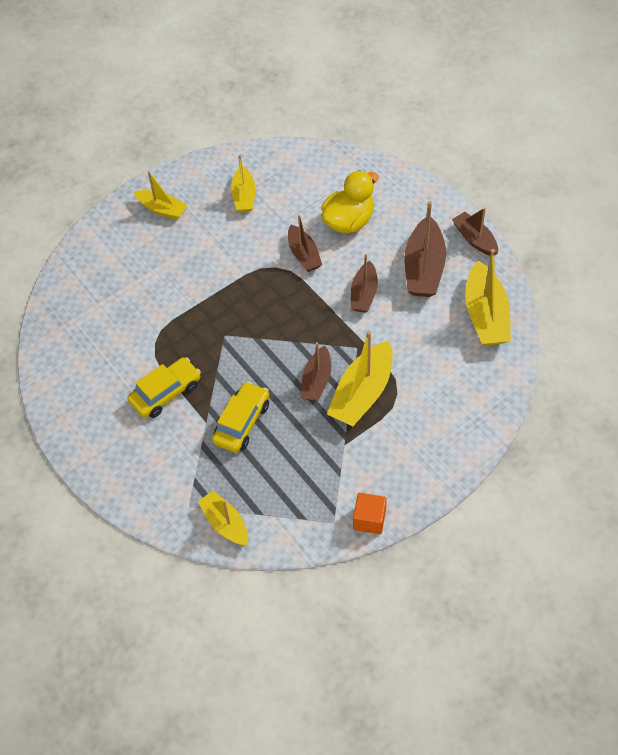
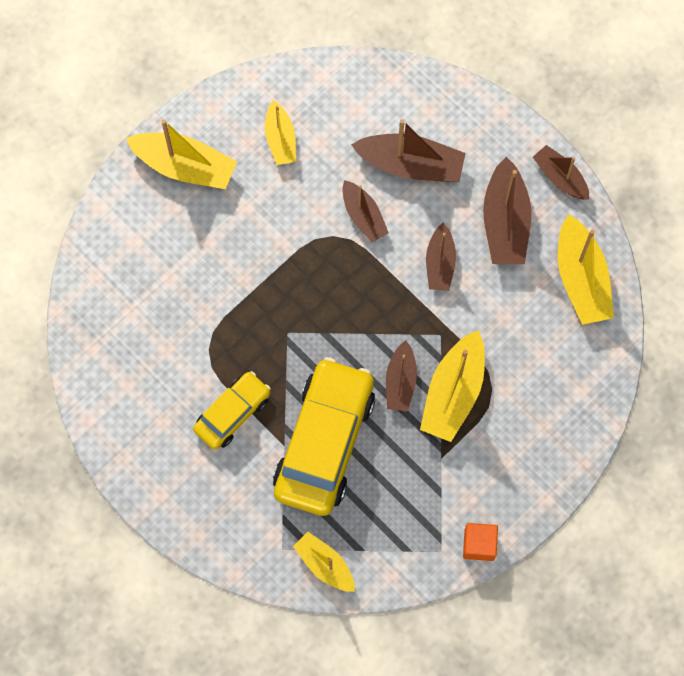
camera: 10 degrees left, 15 degrees up
yellow boat [134,171,188,220] -> yellow boat [126,119,237,189], size x1.60
yellow car [212,381,269,453] -> yellow car [273,357,375,516], size x1.81
yellow duck [321,170,379,233] -> brown boat [351,119,466,182]

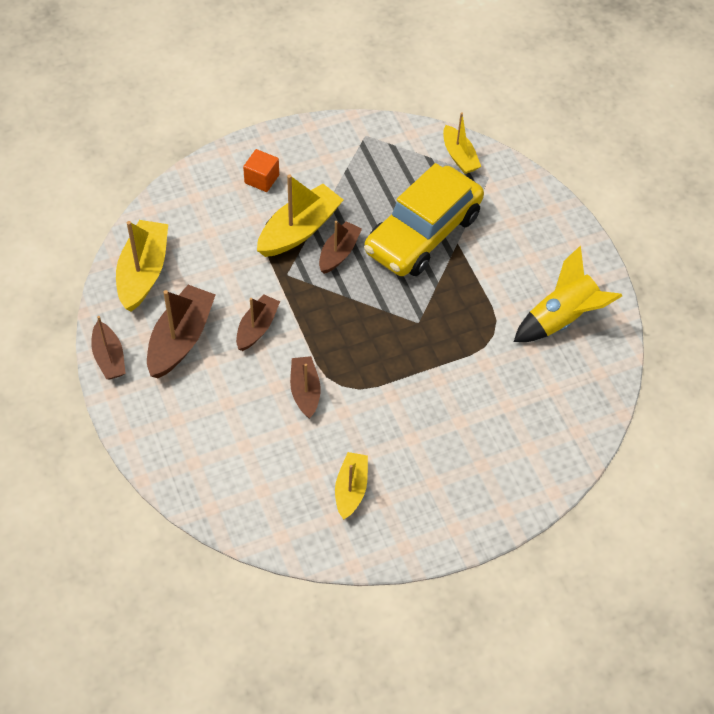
camera: 160 degrees left, 15 degrees down
yellow boat [126,119,237,189] -> none
yellow car [193,371,271,450] -> none
brown boat [351,119,466,182] -> none
orange cube [463,523,498,561] -> orange cube moved to [243,149,279,192]
none -> yellow rocket [514,246,622,342]

